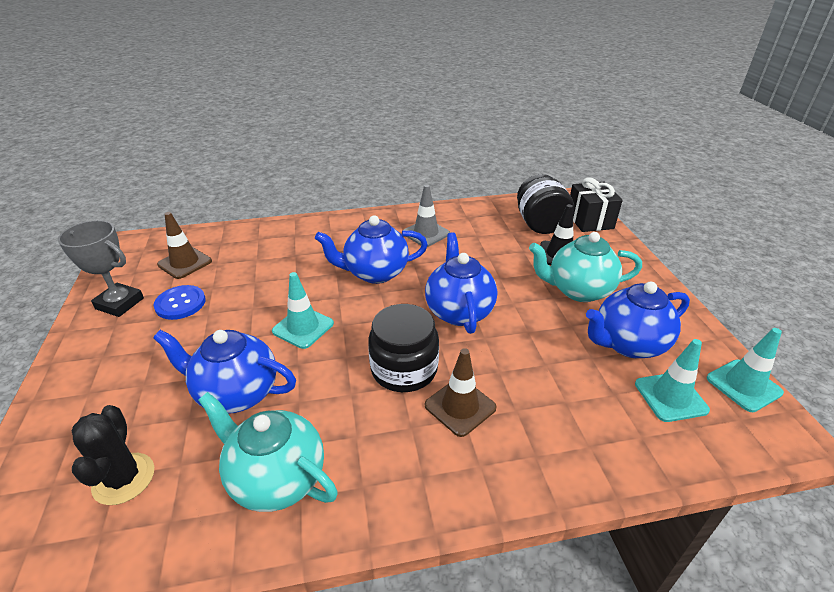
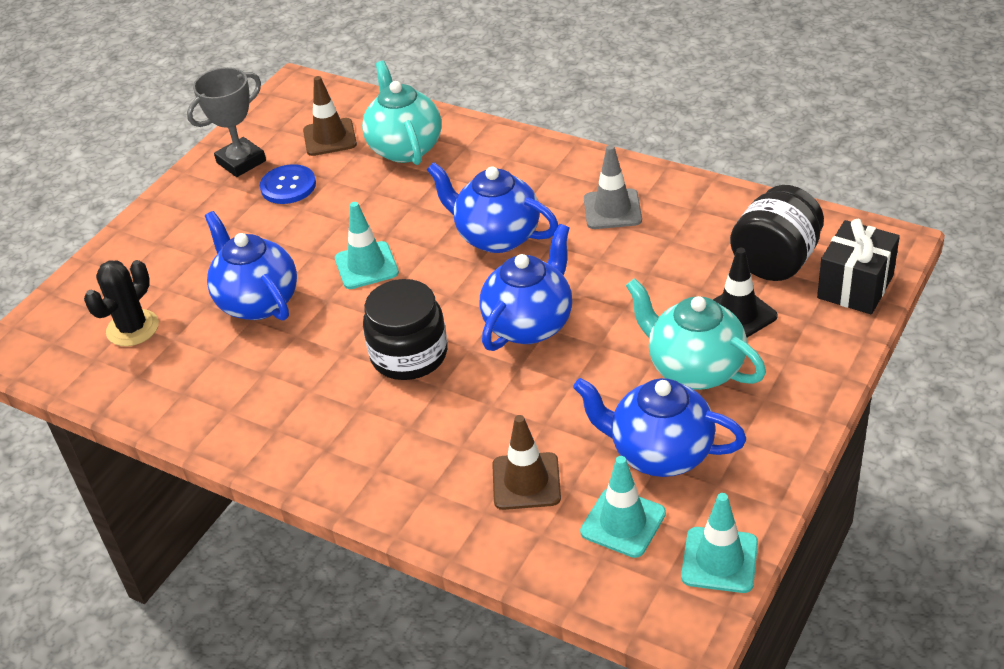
camera: 45 degrees right, 5 degrees up
grey trophy [58,220,144,317] -> grey trophy turned 75 degrees clockwise [187,67,266,177]
turquoise teapot [198,392,338,512] -> turquoise teapot moved to [362,61,442,165]
brown traffic cone [425,348,497,437] -> brown traffic cone moved to [492,415,561,510]

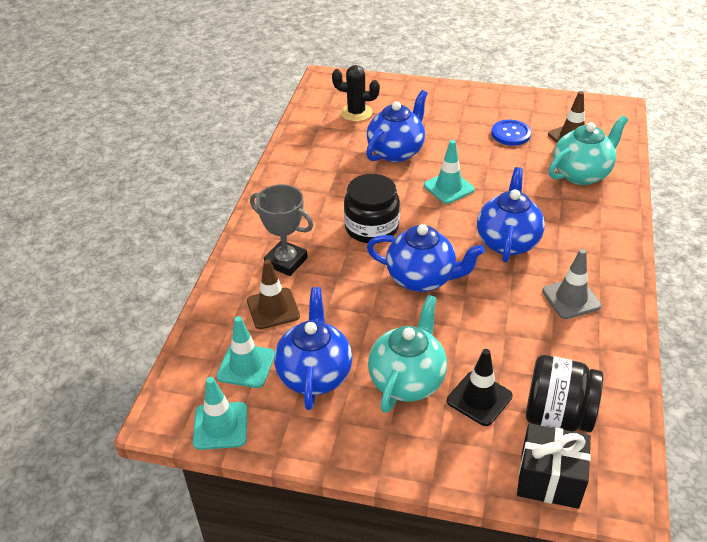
camera: 70 degrees right, 0 degrees up
grey trophy [187,67,266,177] -> grey trophy moved to [250,184,313,276]

